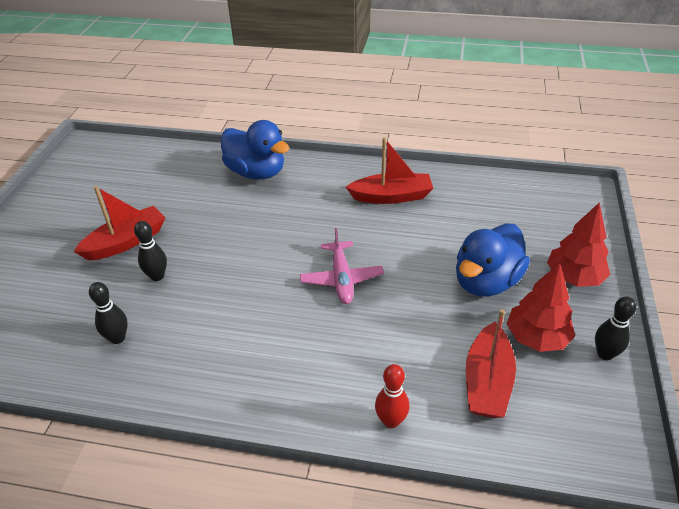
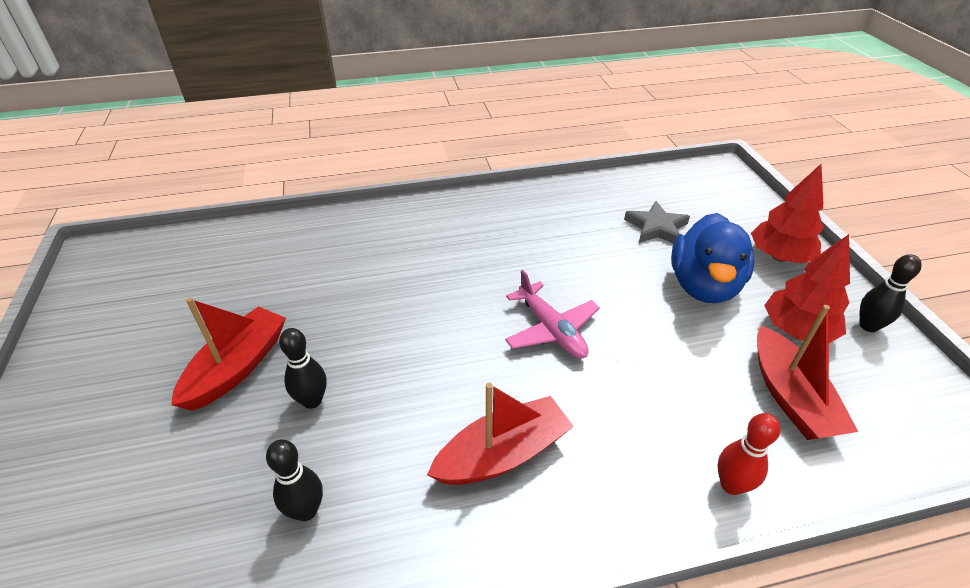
camera: 25 degrees left, 0 degrees up
blue duck [221,120,289,179] -> none
red boat [346,137,433,204] -> red boat moved to [427,383,574,485]
none -> grey star [624,201,690,244]

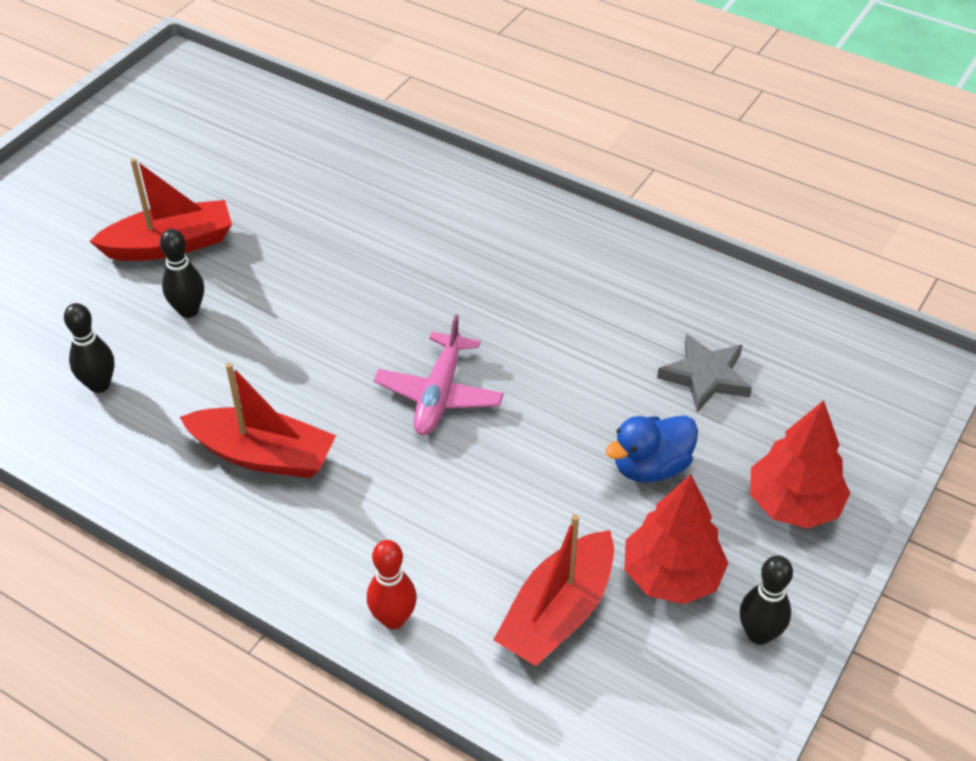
camera: 45 degrees right, 5 degrees up
blue duck [671,213,754,303] -> blue duck [605,415,698,483], size x0.64

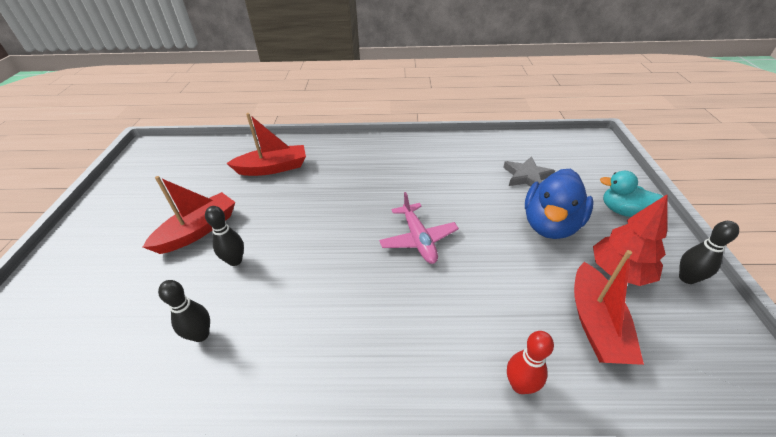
camera: 30 degrees left, 5 degrees down
red boat [180,363,336,478] -> red boat moved to [226,113,306,176]
blue duck [605,415,698,483] -> blue duck [525,169,594,239], size x1.57
red tree [750,400,850,529] -> turquoise duck [600,171,663,217]

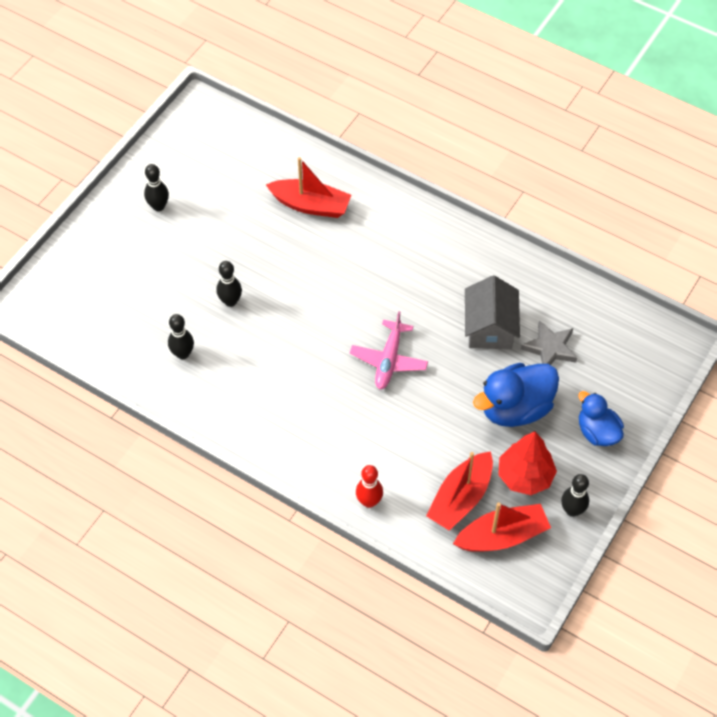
camera: 30 degrees right, 15 degrees up
red boat [143,176,235,254] -> red boat moved to [453,502,551,552]
turquoise duck [600,171,663,217] -> blue duck [578,391,624,446]
none -> black bowling pin [144,164,169,211]
none -> grey house [465,275,520,349]

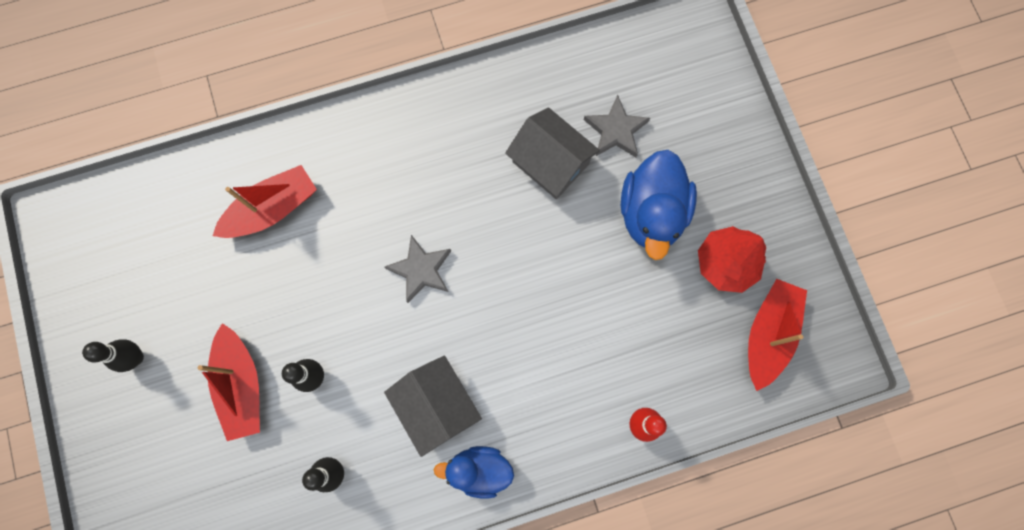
camera: 50 degrees left, 20 degrees up
pink plane [350,311,428,389] -> none
red boat [426,451,493,531] -> red boat moved to [198,323,260,441]
black bowling pin [561,474,589,517] -> none
blue duck [578,391,624,446] -> blue duck moved to [434,446,514,499]
none -> grey house [384,356,482,457]
none -> grey star [385,235,451,303]

